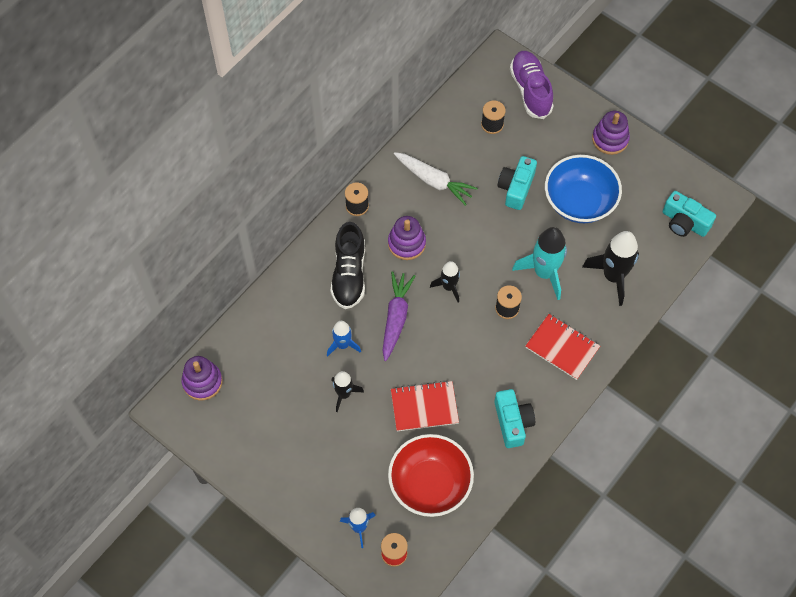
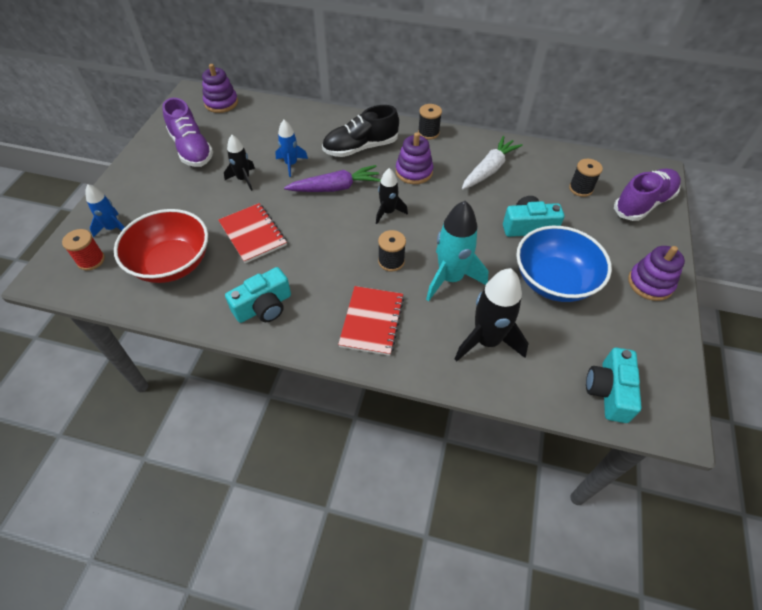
camera: 65 degrees right, 10 degrees down
white carrot [394,152,478,206] -> white carrot turned 150 degrees counterclockwise [462,136,523,189]
none -> purple shoe [162,98,213,167]

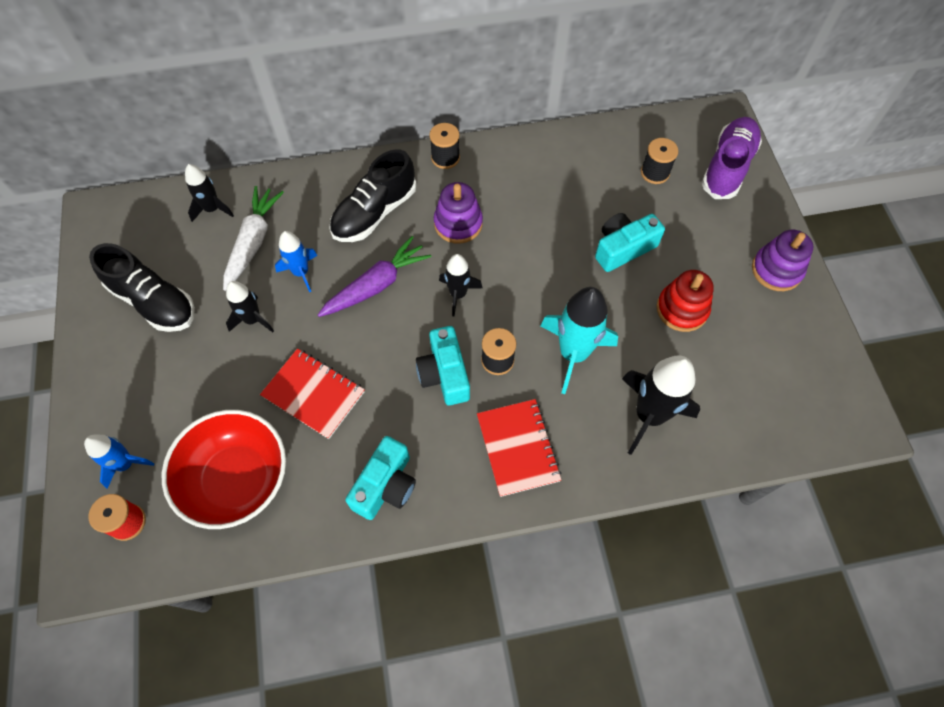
camera: 25 degrees left, 10 degrees up
purple shoe [162,98,213,167] -> black shoe [89,243,195,332]
purple stacking toy [202,64,238,113] -> none
white carrot [462,136,523,189] -> white carrot moved to [223,186,284,291]
blue bowl [516,226,612,302] -> red stacking toy [656,270,714,332]
turquoise camera [586,348,642,423] -> turquoise camera moved to [416,326,470,405]
none -> black rocket [185,164,234,222]

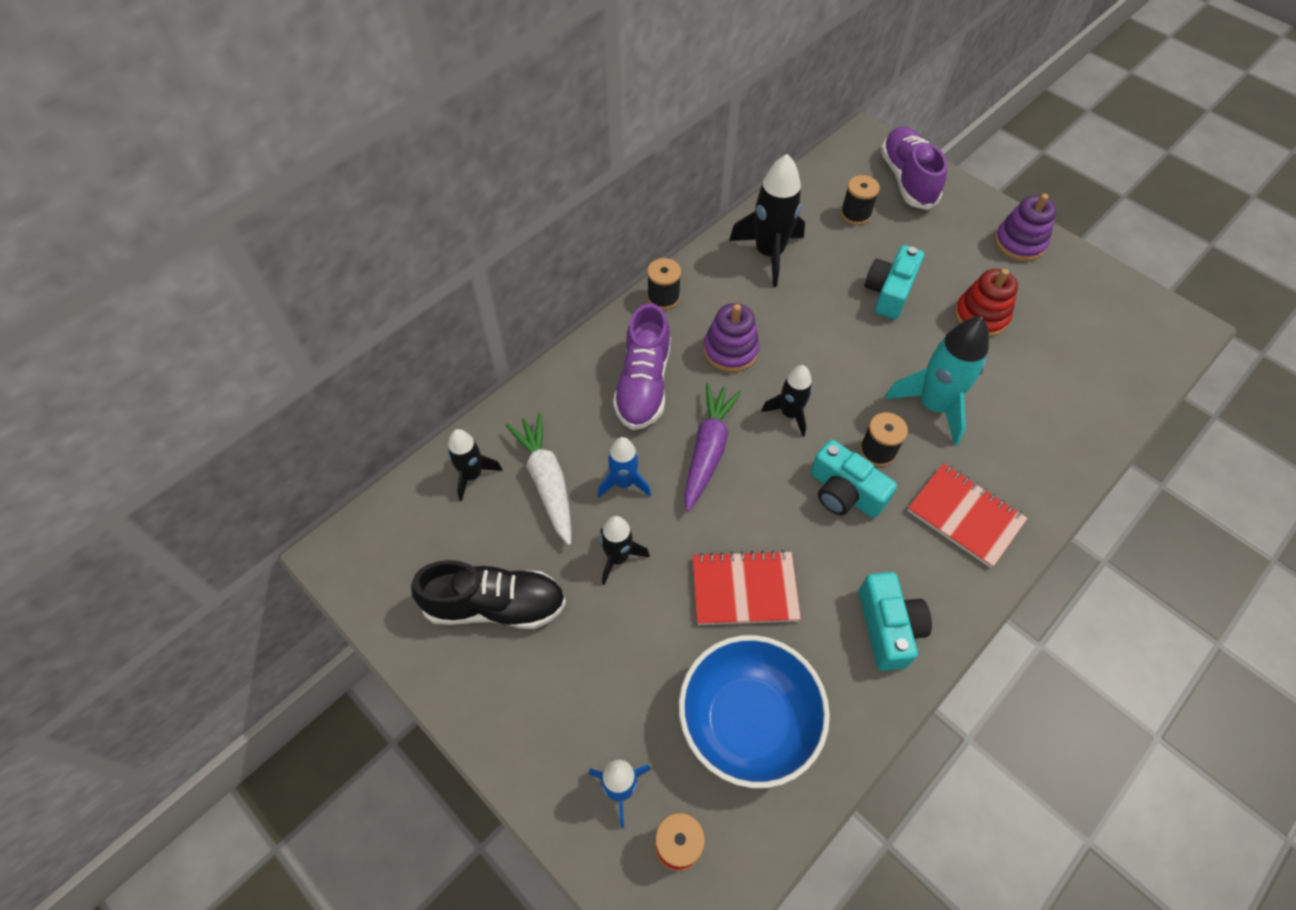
camera: 35 degrees left, 5 degrees down
red bowl [162,410,286,529] -> blue bowl [679,635,830,788]
black shoe [329,149,417,242] -> purple shoe [613,303,671,430]
black rocket [622,356,700,455] -> black rocket moved to [729,154,805,287]

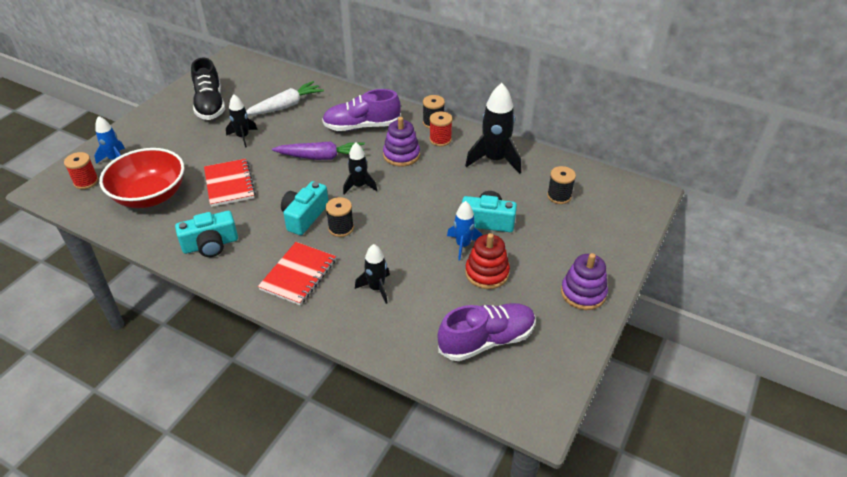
camera: 75 degrees right, 15 degrees down
black rocket [448,429,502,501] -> black rocket moved to [355,244,390,304]
blue rocket [598,437,651,497] -> blue rocket moved to [447,201,482,260]
blue bowl [679,635,830,788] -> red bowl [99,148,184,208]
purple shoe [881,126,947,210] -> purple shoe moved to [437,303,536,361]
turquoise rocket [885,317,989,446] -> none
none -> red spool [429,111,452,146]

